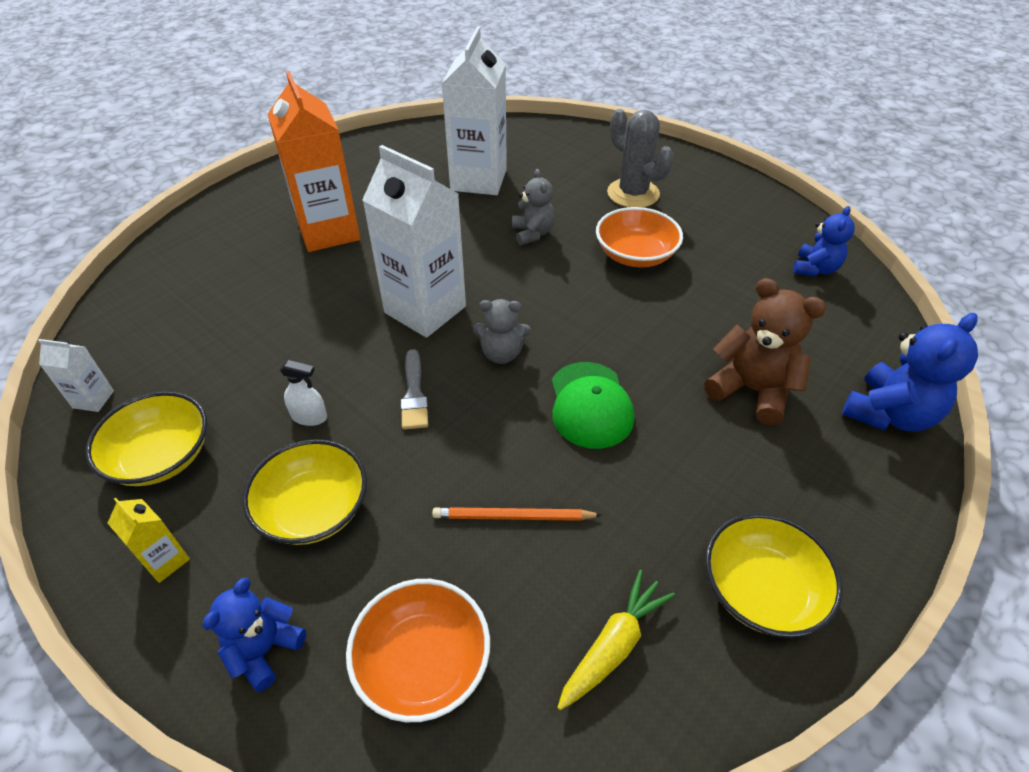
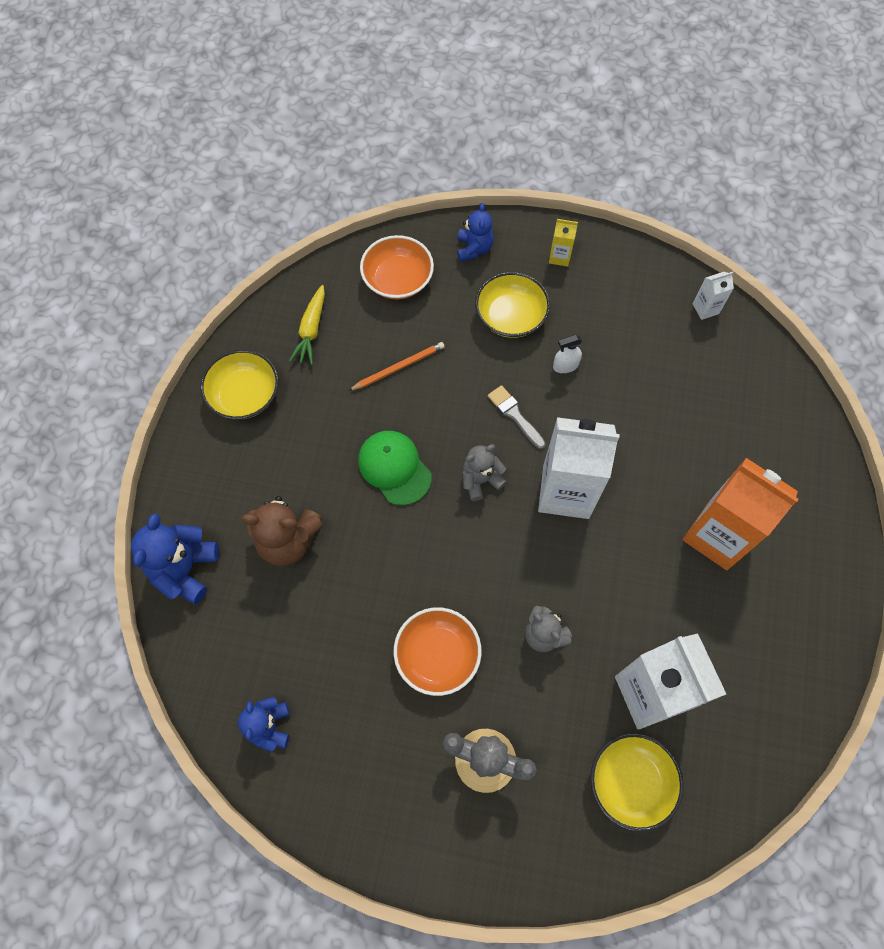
camera: 150 degrees right, 20 degrees up
yellow bowl [85,392,207,486] -> yellow bowl moved to [590,733,684,832]

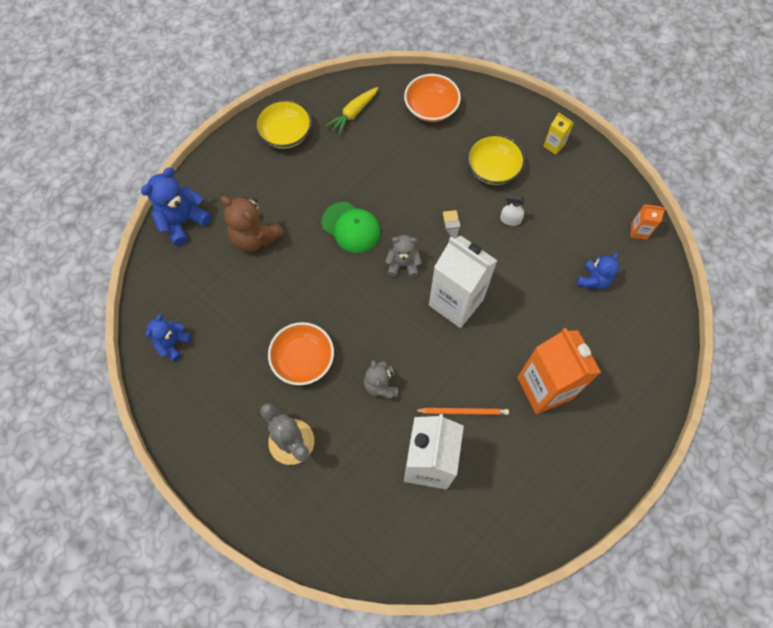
camera: 30 degrees right, 0 degrees up
orange pencil [348,342,445,391] -> orange pencil moved to [414,408,509,415]
green cap [358,431,432,506] -> green cap turned 135 degrees clockwise [322,202,381,253]
blue teddy bear [457,203,494,262] -> blue teddy bear moved to [577,252,619,289]
yellow bowl [590,733,684,832] -> none
white carton [693,272,734,320] -> orange carton [631,204,666,240]

